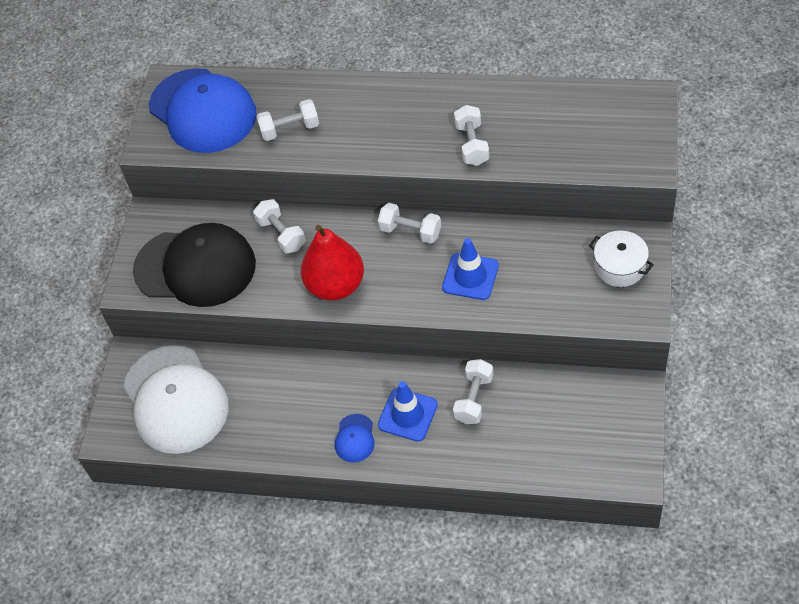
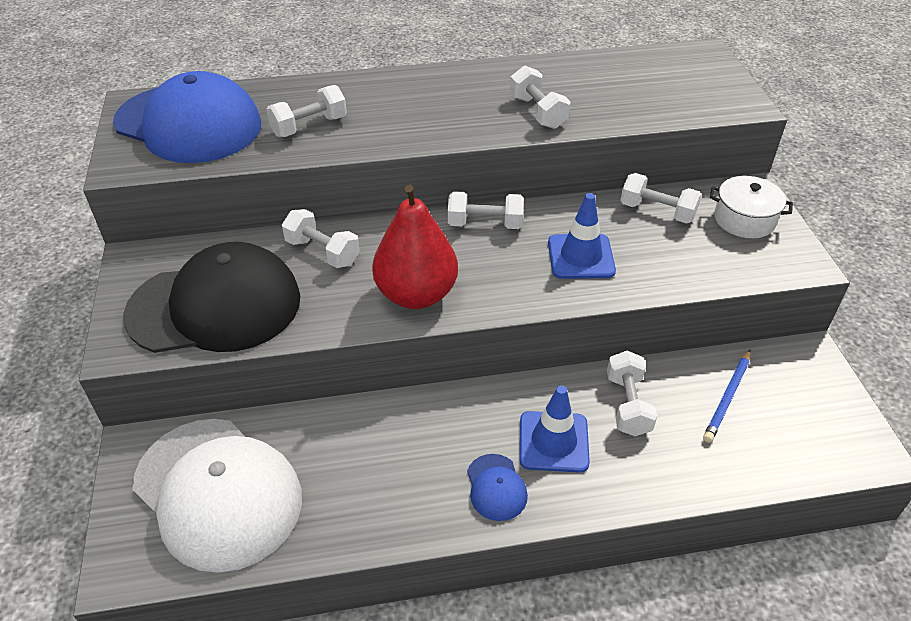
camera: 25 degrees left, 10 degrees down
none -> white dumbbell [620,173,702,224]
none -> blue pencil [703,350,751,443]

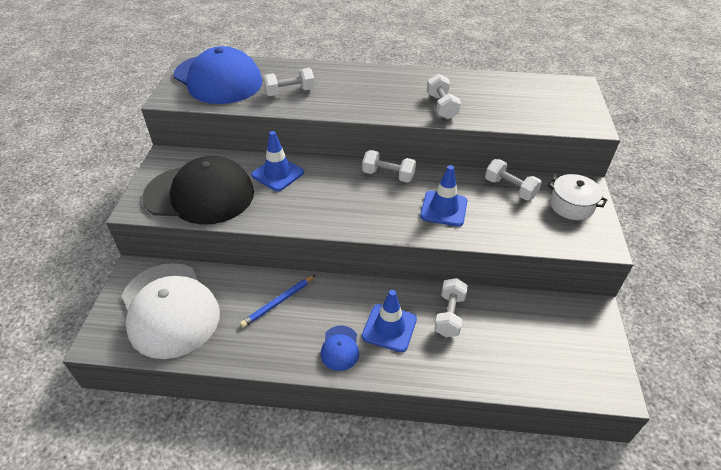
camera: 15 degrees right, 0 degrees up
white dumbbell [282,209,360,268] -> blue traffic cone [251,131,304,191]
red pear [372,185,458,309] -> none
blue pencil [703,350,751,443] -> blue pencil moved to [240,275,315,328]

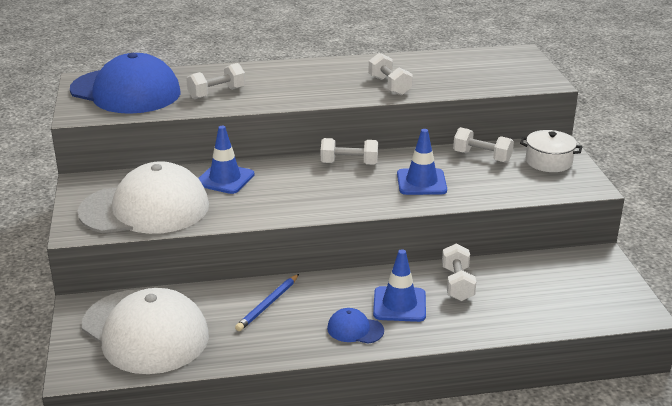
camera: 15 degrees left, 15 degrees down
black cap [142,156,254,225] -> white cap [78,161,209,234]
blue cap [321,325,359,371] -> blue cap turned 120 degrees clockwise [327,308,384,344]

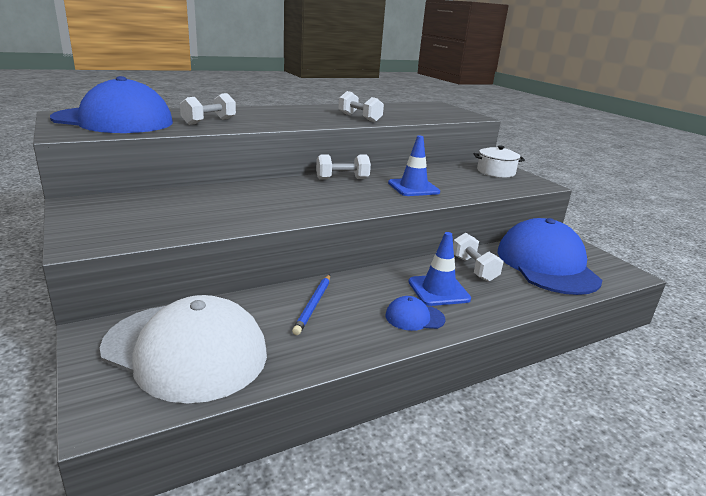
camera: 20 degrees left, 5 degrees down
white cap [78,161,209,234] -> none
blue traffic cone [198,126,255,194] -> none
white dumbbell [453,127,514,163] -> none
none -> blue cap [498,218,602,295]

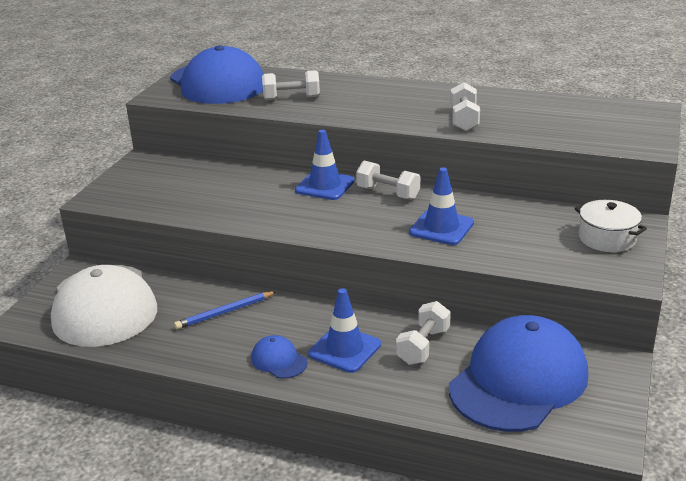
camera: 50 degrees right, 5 degrees up
none -> blue traffic cone [295,130,355,200]

